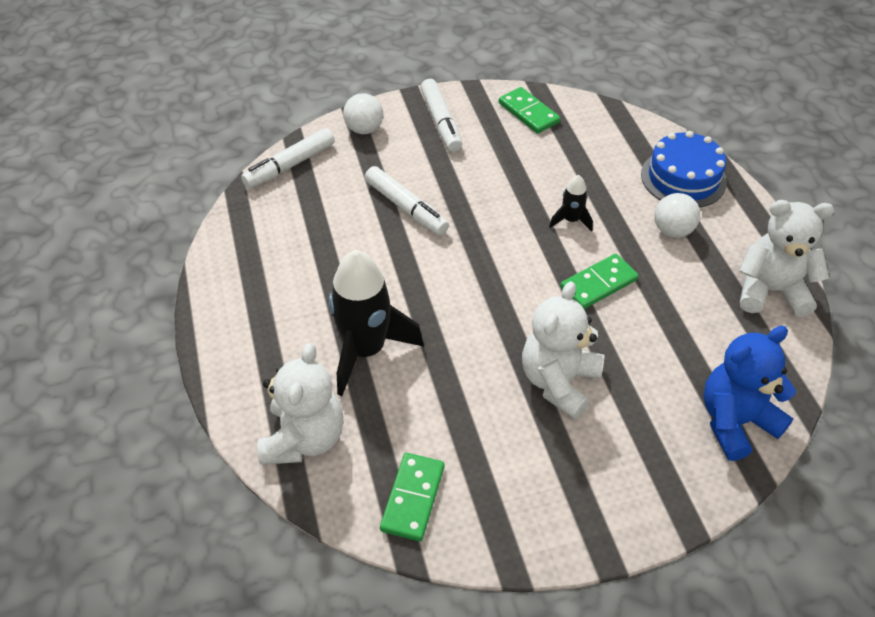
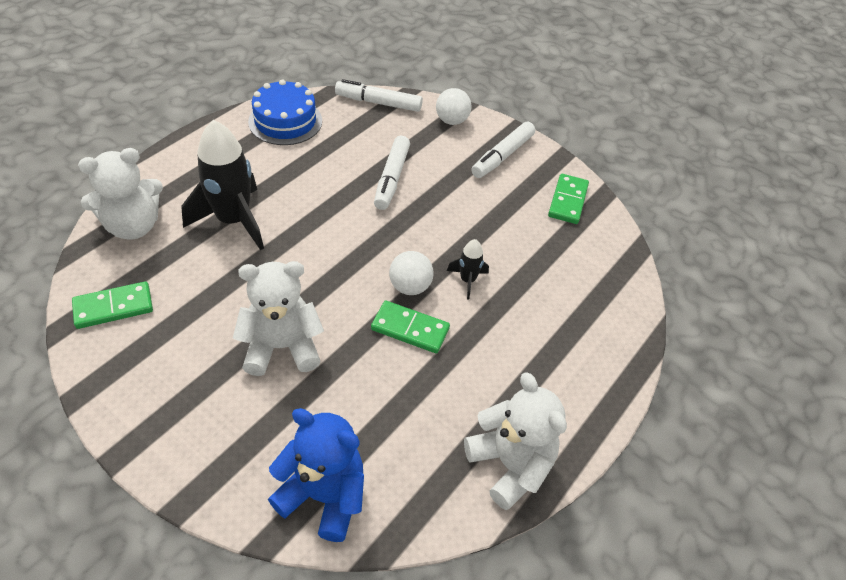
camera: 50 degrees right, 0 degrees up
blue cake [641,131,727,208] -> blue cake moved to [248,79,322,145]
white ball [655,193,700,238] -> white ball moved to [389,251,434,295]

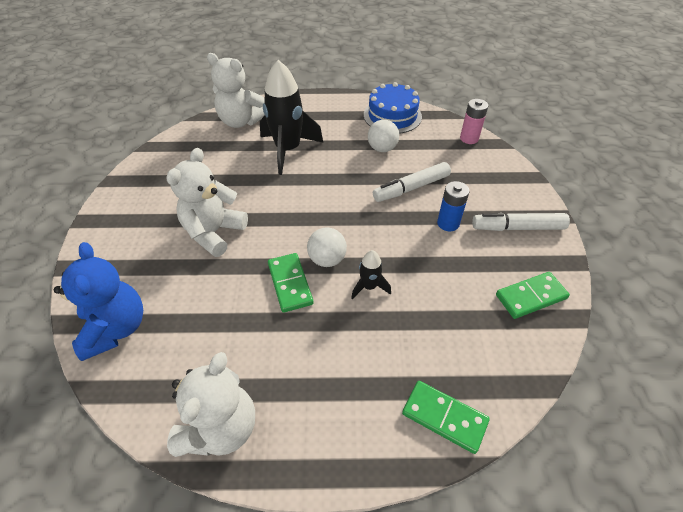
camera: 55 degrees right, 0 degrees up
green domino [72,281,153,329] -> green domino moved to [402,381,490,454]
white teddy bear [233,261,324,376] -> white teddy bear turned 105 degrees counterclockwise [166,148,248,257]
white marker [335,79,423,112] -> pink battery [460,99,488,144]
white ball [436,88,472,125] -> white ball moved to [368,119,399,152]
none -> blue battery [437,181,470,231]

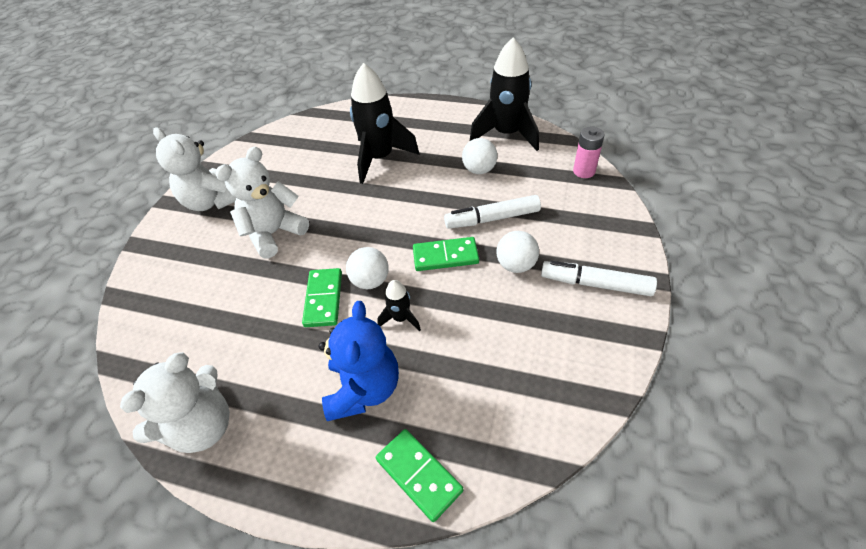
camera: 20 degrees right, 0 degrees up
blue teddy bear [54,242,143,361] -> blue teddy bear moved to [319,301,399,421]
white teddy bear [207,53,265,128] -> white teddy bear moved to [153,127,236,211]
blue cake [364,82,422,134] -> black rocket [470,37,539,151]
blue battery [437,181,470,231] -> white ball [496,231,539,273]
green domino [496,272,570,319] -> green domino moved to [413,237,479,271]

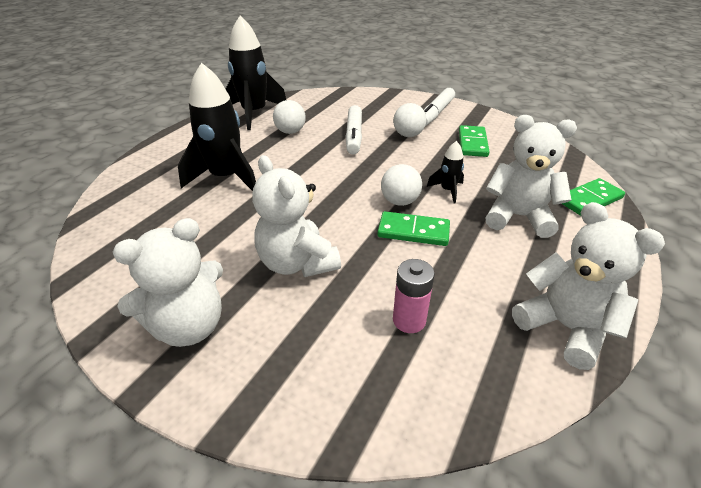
camera: 80 degrees left, 10 degrees down
blue teddy bear [319,301,399,421] -> white teddy bear [485,115,577,238]
green domino [413,237,479,271] -> green domino moved to [459,125,490,157]
pink battery [573,127,605,178] -> pink battery moved to [393,259,435,333]

